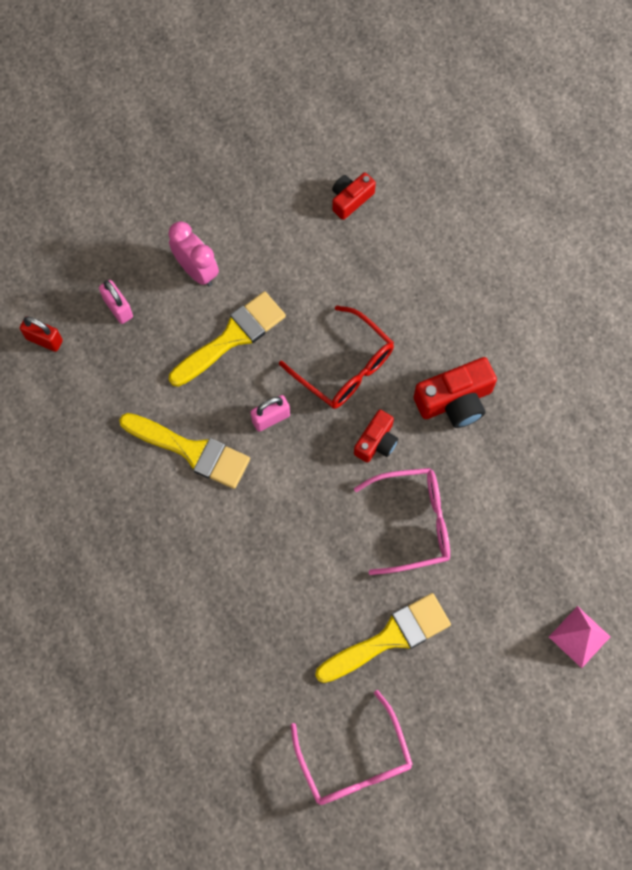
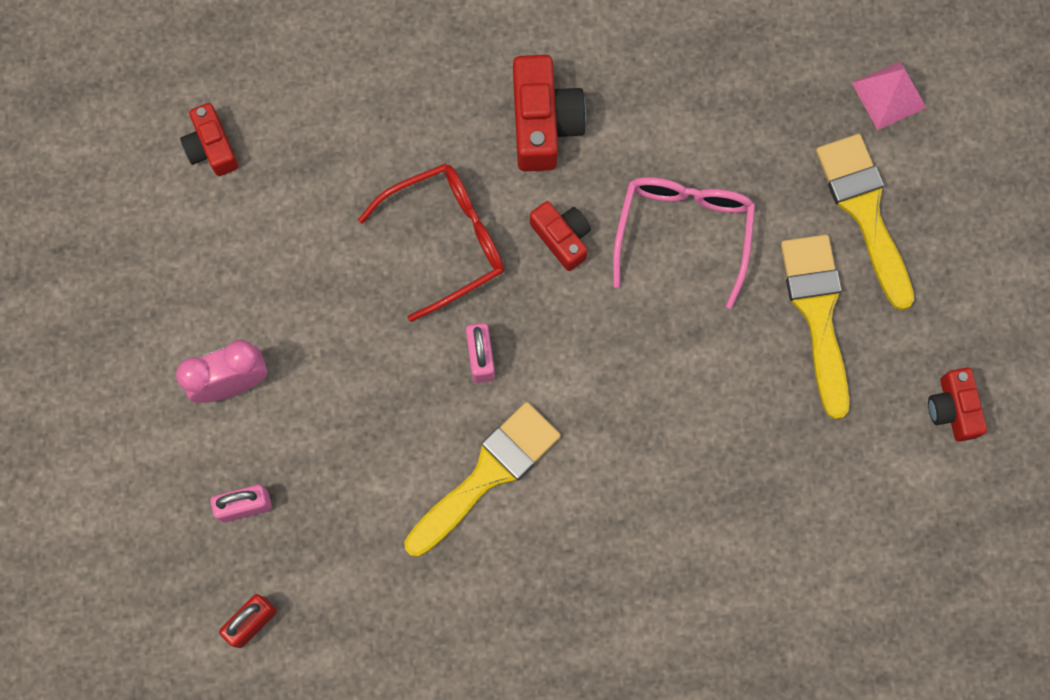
camera: 70 degrees left, 5 degrees up
yellow brush [169,291,286,387] -> yellow brush moved to [816,134,914,310]
pink glasses [291,690,413,805] -> red camera [928,368,987,442]

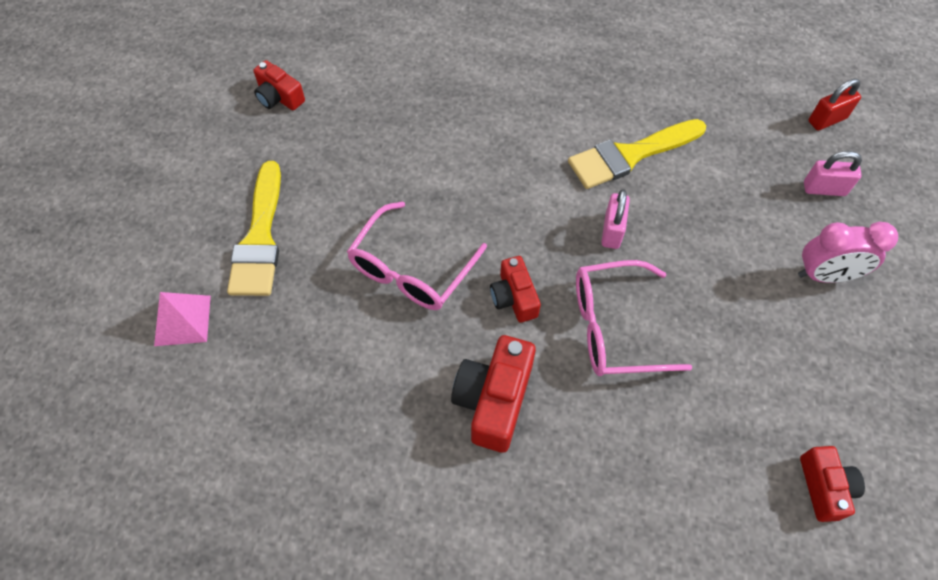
camera: 160 degrees left, 15 degrees down
red glasses [358,163,504,322] -> pink glasses [576,260,692,376]
yellow brush [781,234,849,420] -> none
red camera [928,368,987,442] -> red camera turned 120 degrees clockwise [253,60,305,110]

